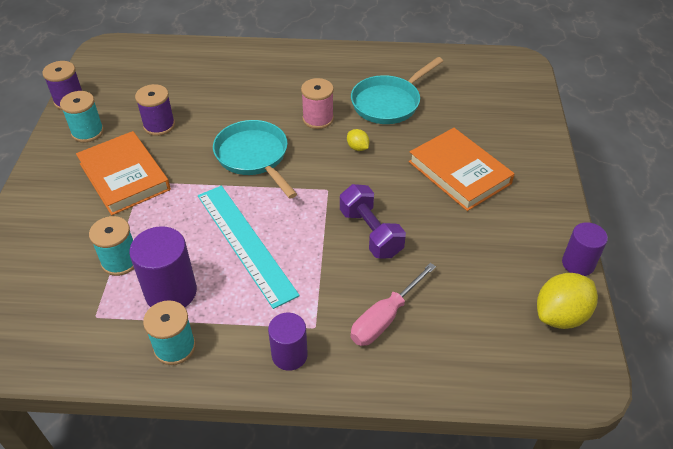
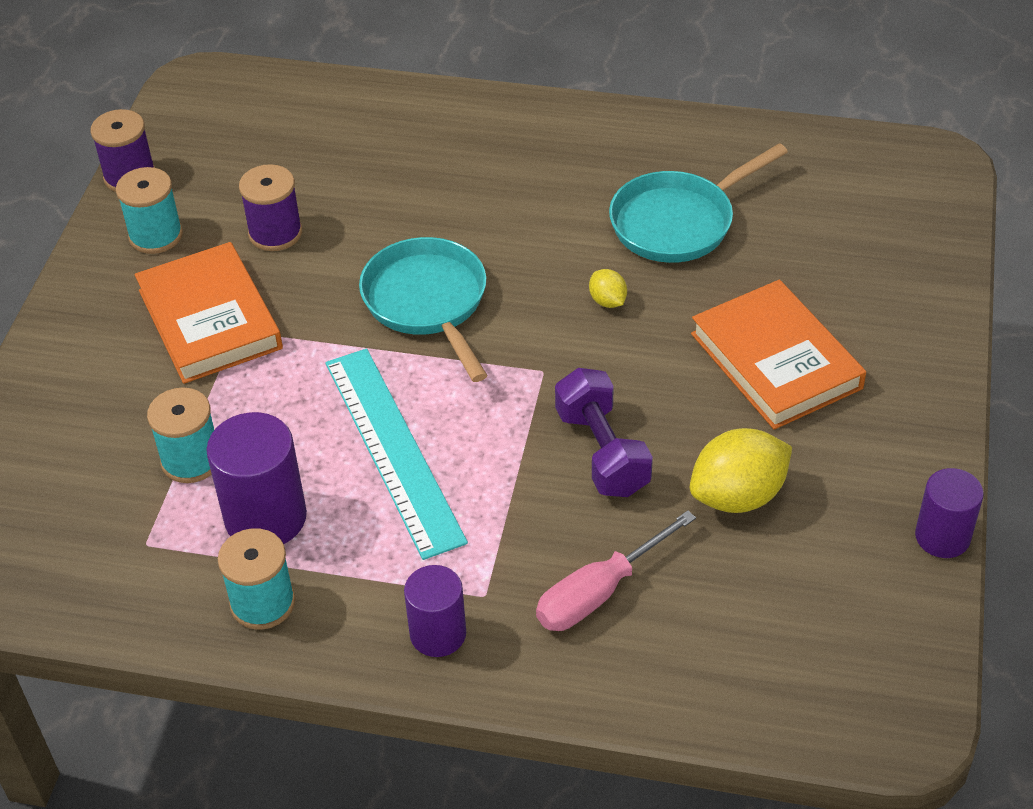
camera: 10 degrees right, 0 degrees up
pink spool [301,78,334,129] -> none
yellow lemon [537,273,598,329] -> yellow lemon moved to [690,428,792,513]

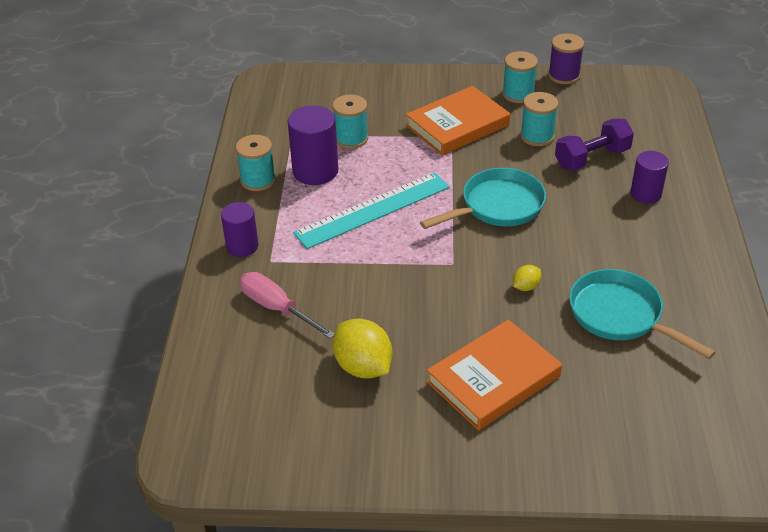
camera: 80 degrees right, 5 degrees down
purple spool [239,164,302,251] -> turquoise spool [520,92,558,146]
purple dumbbell [555,368,653,497] -> purple dumbbell moved to [555,118,634,170]
purple cylinder [915,468,984,558] -> purple cylinder moved to [630,151,669,204]

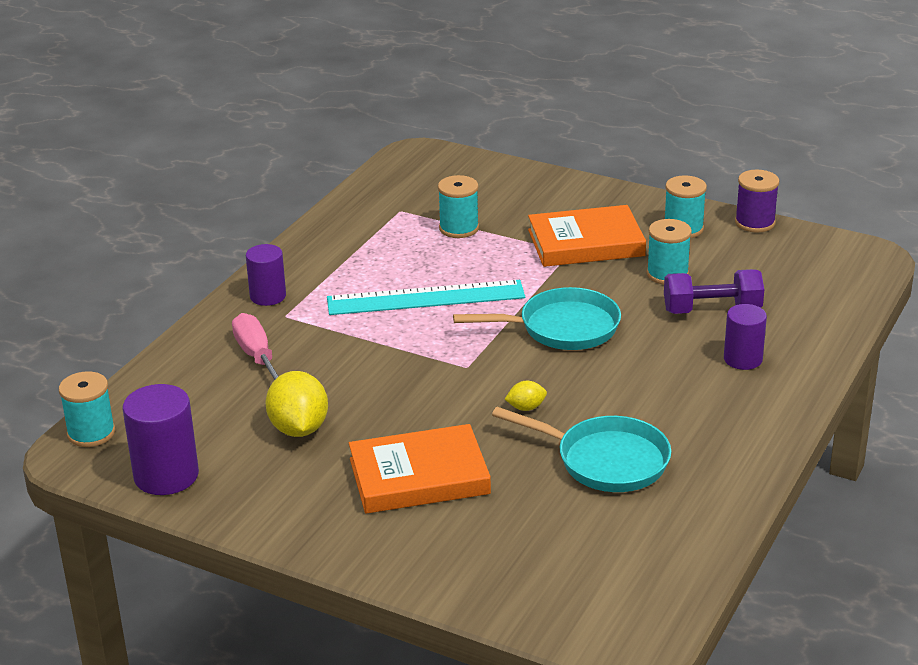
camera: 25 degrees right, 10 degrees down
turquoise spool [236,135,276,191] -> turquoise spool moved to [59,371,115,447]
purple cylinder [288,106,338,185] -> purple cylinder moved to [123,384,199,495]
turquoise pan [569,269,715,359] -> turquoise pan turned 135 degrees clockwise [492,407,671,492]

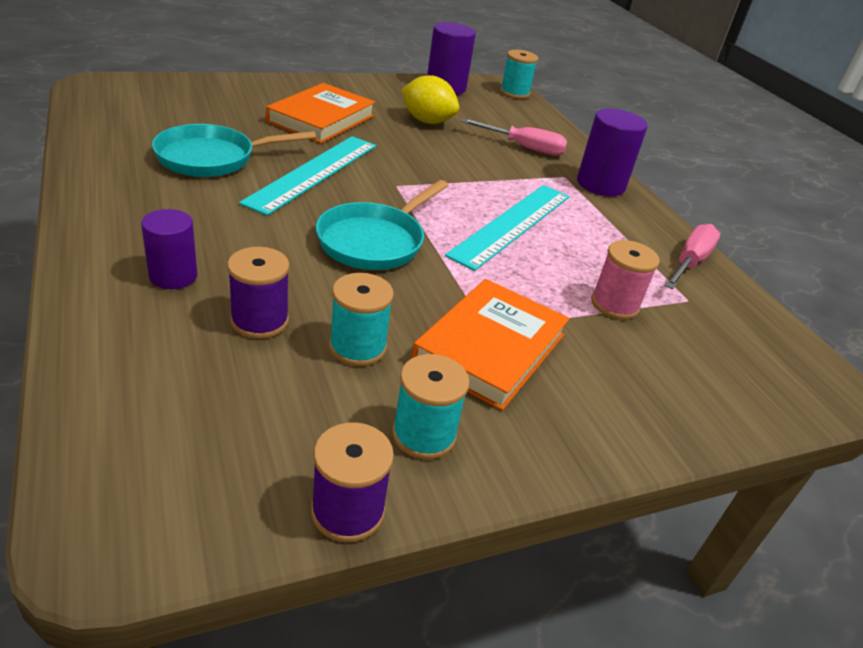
camera: 125 degrees right, 5 degrees up
purple cylinder [246,244,286,306] -> purple cylinder [577,108,648,196], size x1.54
turquoise spool [438,175,479,238] -> pink spool [591,240,660,320]
yellow lemon [505,381,547,411] -> turquoise ruler [239,136,376,216]
purple dumbbell [664,269,764,314] -> purple spool [227,247,290,339]
none -> pink screwdriver [664,224,720,289]

